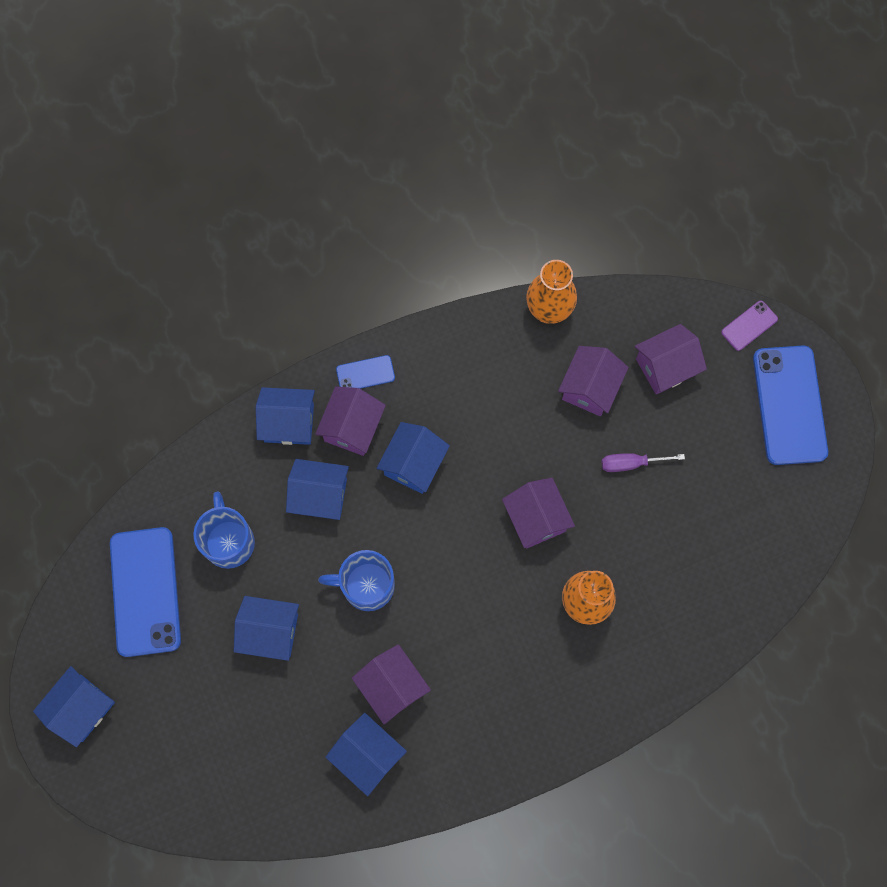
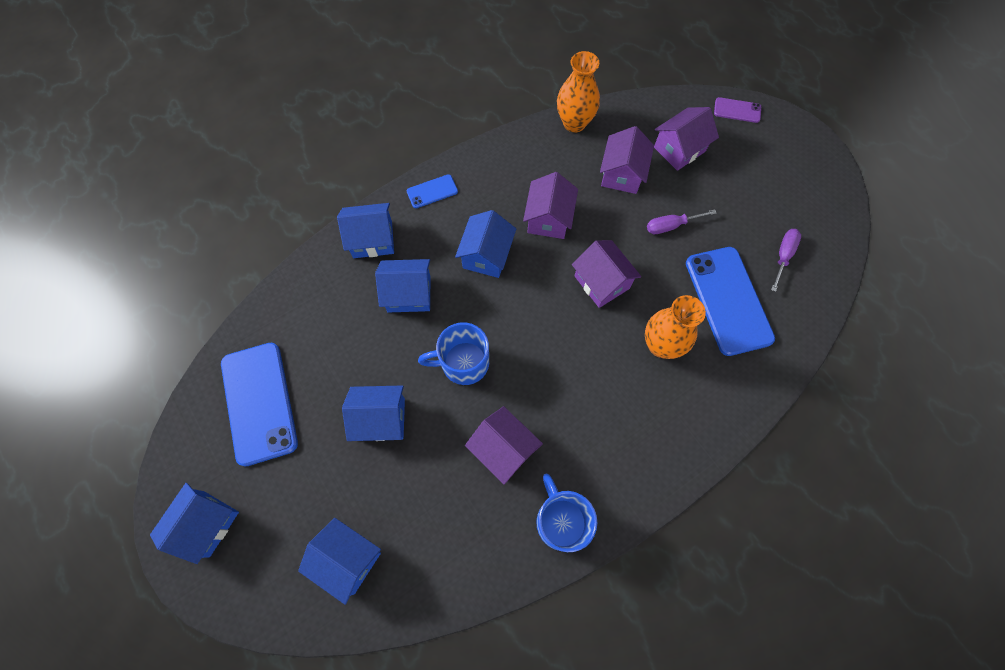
camera: 10 degrees left, 5 degrees down
blue mug [193,492,255,569] -> blue mug moved to [536,474,597,552]
purple house [315,387,386,456] -> purple house moved to [523,172,578,239]
blue house [326,713,407,796] -> blue house moved to [298,518,381,605]
purple phone [721,301,778,351] -> purple phone turned 60 degrees clockwise [714,97,761,123]
blue phone [753,346,828,465] -> blue phone moved to [686,247,775,356]
none -> purple screwdriver [771,229,801,292]

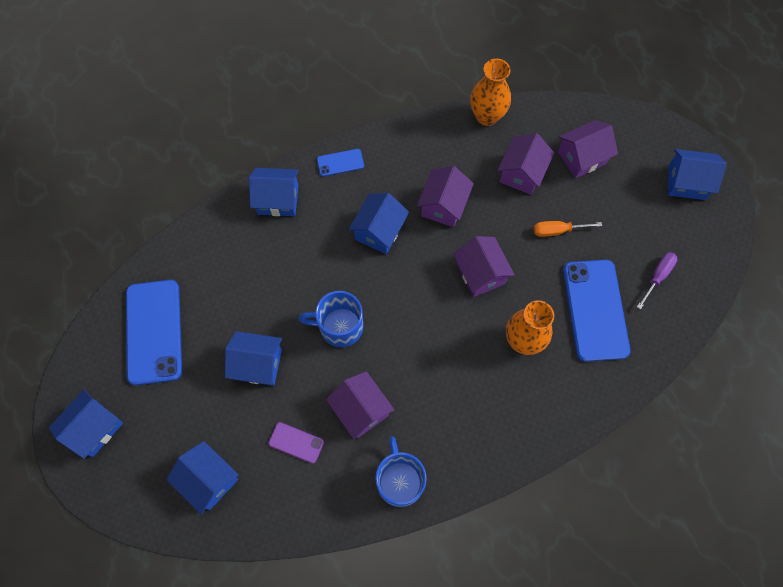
camera: 10 degrees right, 0 degrees up
blue house [375,259,430,312] -> blue house moved to [668,149,727,200]
purple screwdriver [647,209,717,234] -> orange screwdriver [534,221,602,237]
purple phone [714,97,761,123] -> purple phone moved to [269,422,324,463]

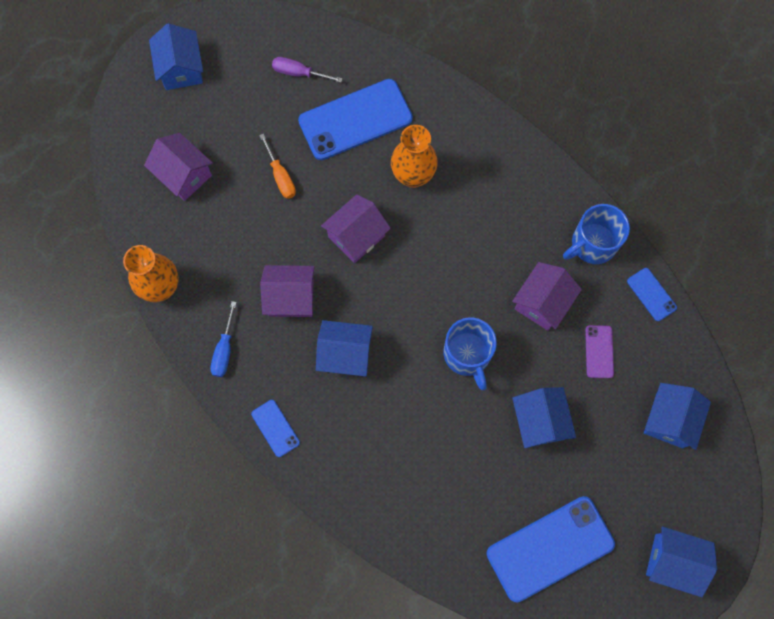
camera: 110 degrees left, 5 degrees up
blue house [249,168,299,216] -> none
purple house [497,133,554,195] -> none
none -> blue screwdriver [210,301,237,377]
none -> blue phone [627,268,677,321]

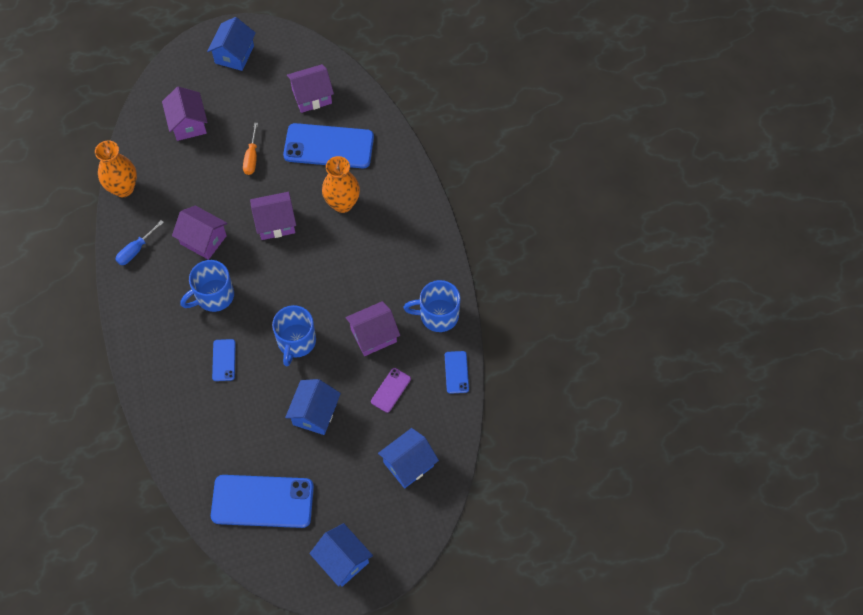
camera: 30 degrees right, 10 degrees down
blue phone [251,400,300,457] -> blue phone moved to [212,339,236,381]
purple screwdriver [272,57,343,83] -> purple house [287,64,334,113]
blue house [316,320,373,376] -> blue mug [180,260,234,312]

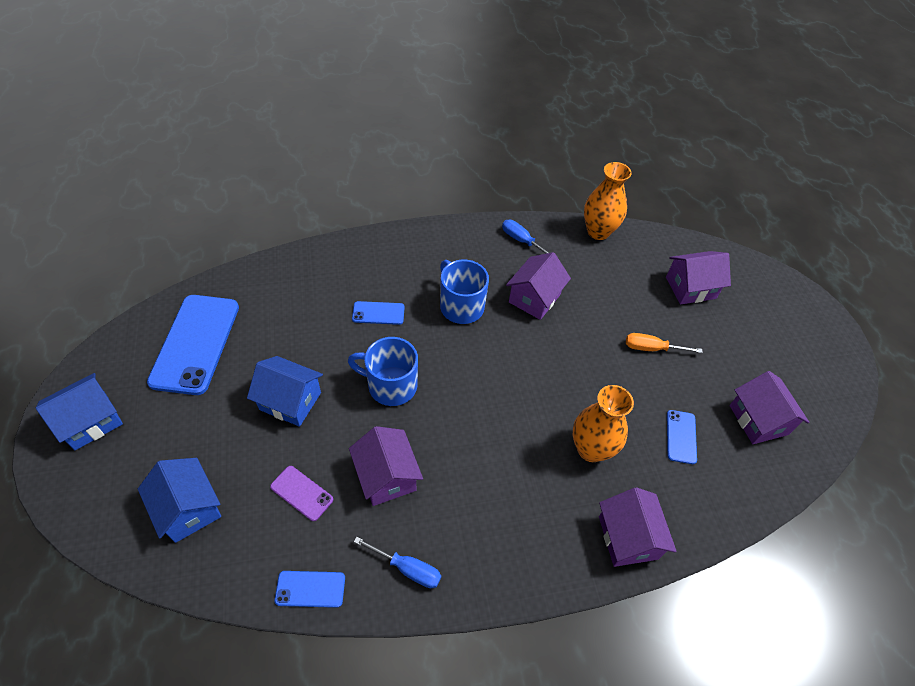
camera: 90 degrees right, 10 degrees down
blue house [207,17,256,71] -> none
purple house [250,192,296,240] -> purple house moved to [599,487,677,567]
blue phone [283,123,374,168] -> blue phone [667,410,697,464], size x0.47
blue mug [403,280,460,332] -> blue screwdriver [354,537,441,588]

